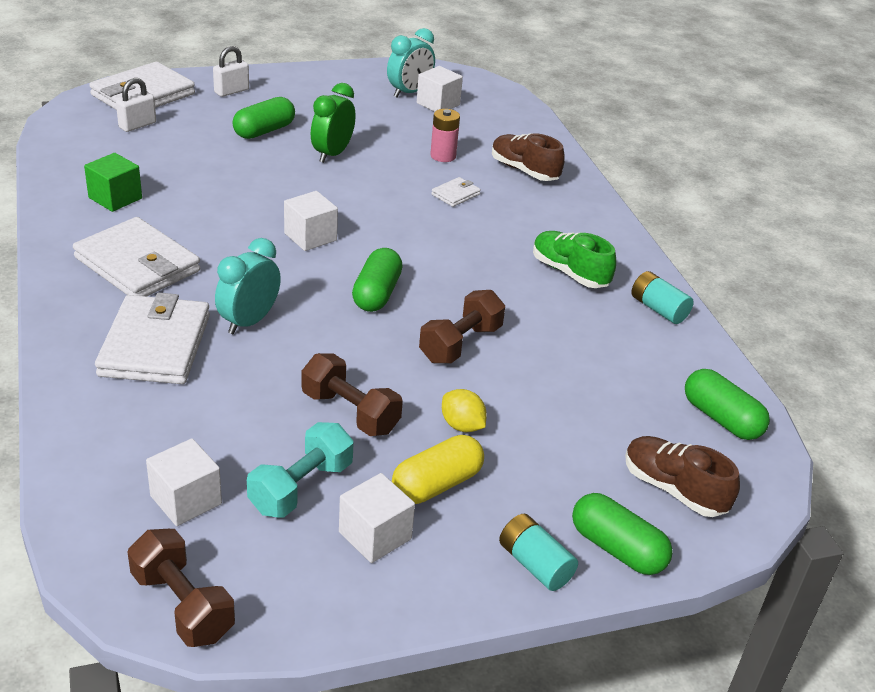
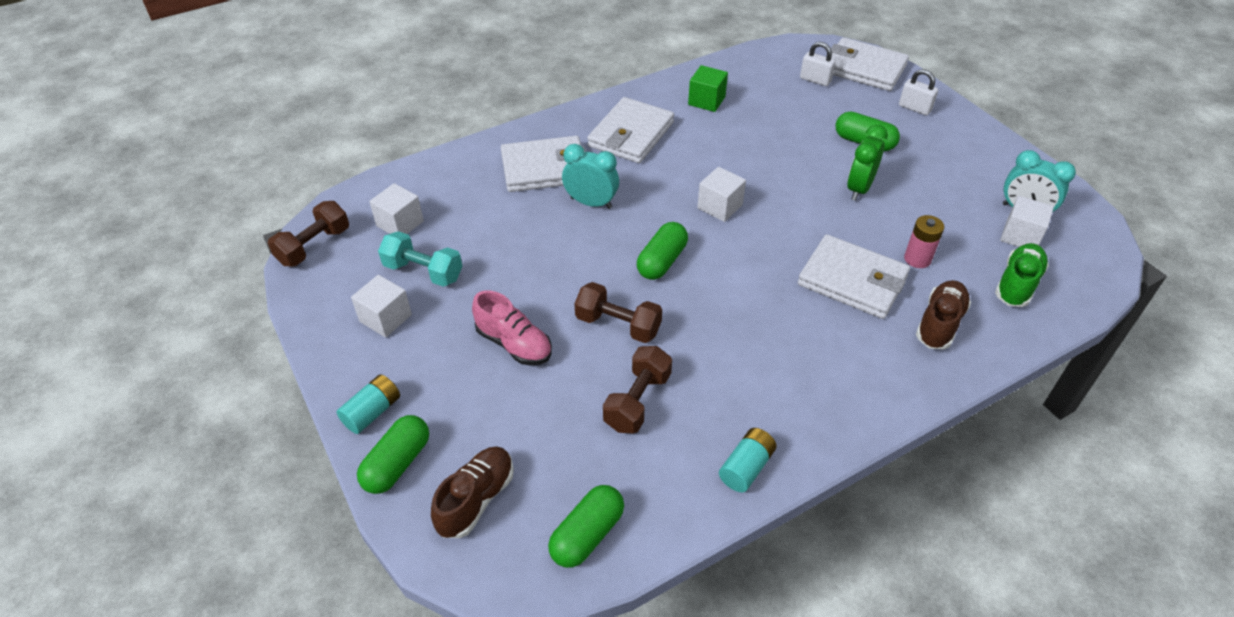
camera: 80 degrees right, 10 degrees up
brown dumbbell [302,353,403,436] -> brown dumbbell moved to [603,346,672,433]
green clock [311,83,355,163] -> green clock turned 75 degrees counterclockwise [847,125,888,201]
green capsule [352,248,402,312] -> green capsule turned 60 degrees counterclockwise [637,222,688,280]
yellow capsule [392,435,484,504] -> none
white wallet [431,177,481,207] -> white wallet [798,234,910,319], size x2.26
yellow lemon [442,389,487,432] -> pink shoe [472,290,552,365]
green shoe [533,231,616,288] -> green shoe moved to [995,243,1049,307]

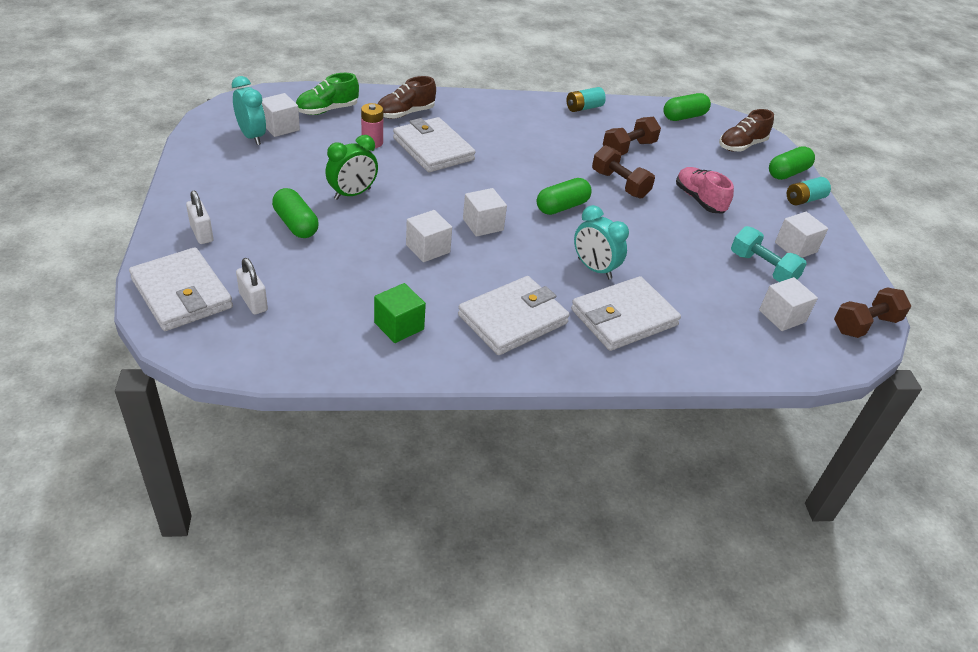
camera: 160 degrees left, 5 degrees down
white wallet [501,136,586,192] -> white wallet turned 45 degrees counterclockwise [571,276,681,351]
none -> white cube [406,210,452,262]

